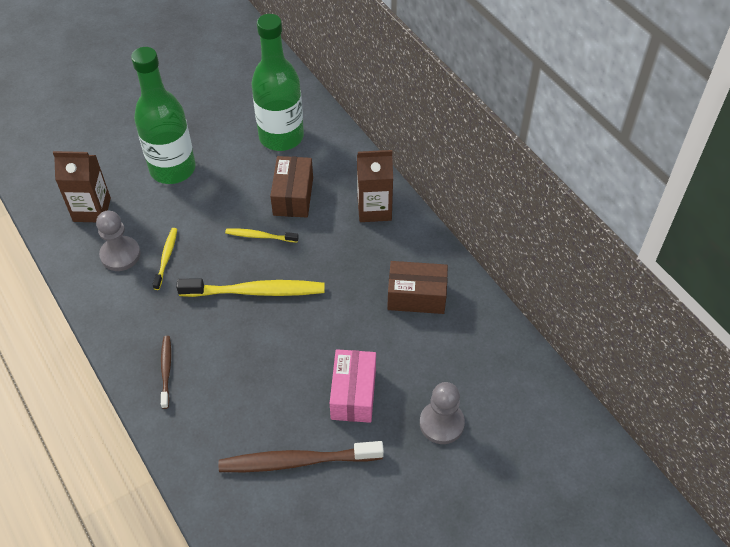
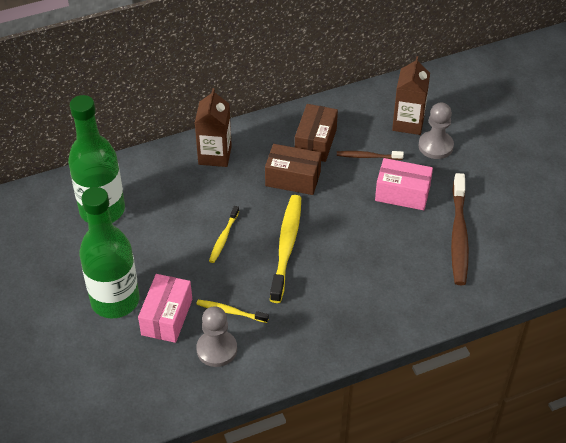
camera: 80 degrees left, 5 degrees down
brown carton [53,151,111,222] -> brown carton moved to [392,56,430,135]
brown toothbrush [161,336,171,409] -> brown toothbrush moved to [337,151,404,160]
brown box [270,156,313,218] -> brown box moved to [265,144,321,195]
none -> pink box [138,274,192,343]

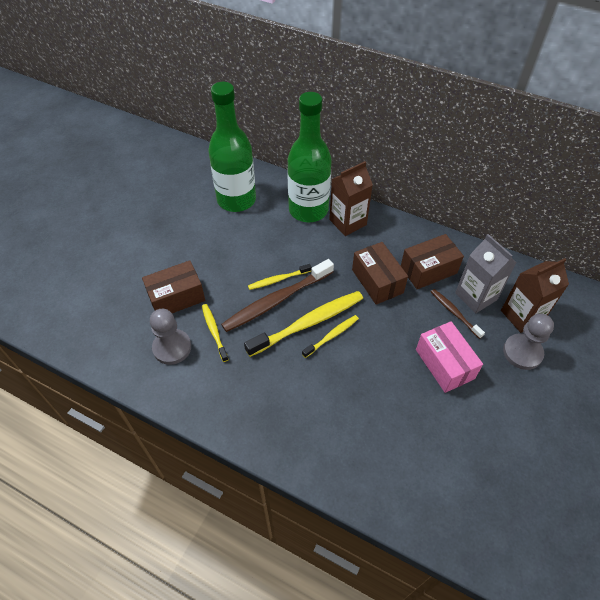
camera: 50 degrees right, 5 degrees up
green bottle [79,187,139,318] -> green bottle moved to [287,92,332,222]
pink box [138,274,192,343] -> brown box [142,260,205,313]
brown toothbrush [451,173,469,285] -> brown toothbrush moved to [221,259,334,332]
none -> yellow toothbrush [302,315,359,358]
none -> grey carton [455,234,517,313]

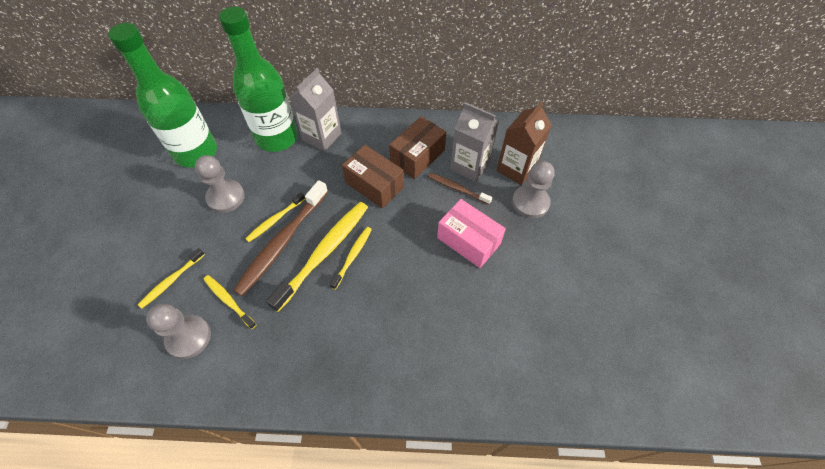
camera: 25 degrees left, 5 degrees up
brown box [142,260,205,313] -> yellow toothbrush [138,248,205,309]
brown carton [329,161,373,236] -> grey carton [290,68,341,151]
none -> grey pawn [195,155,245,213]

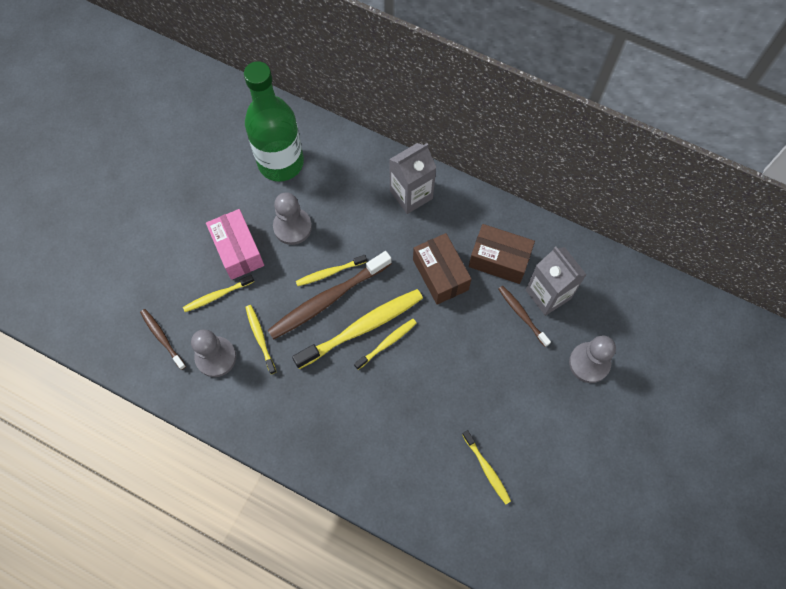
camera: 25 degrees right, 10 degrees up
green bottle [219,7,298,152] -> none
brown box [389,116,446,179] -> brown box turned 45 degrees clockwise [469,224,535,284]
pink box [437,199,506,268] -> pink box moved to [206,209,264,280]
brown carton [496,102,552,185] -> none
none -> brown toothbrush [140,309,186,370]
none -> yellow toothbrush [462,430,511,504]

